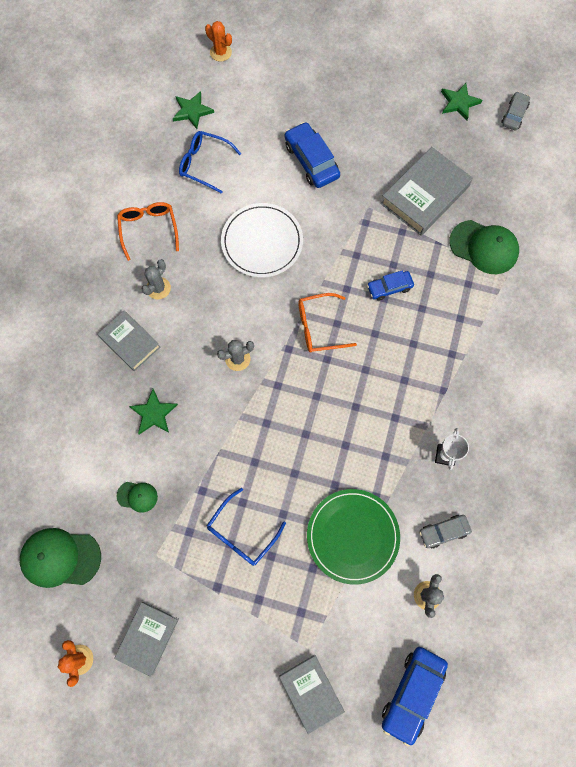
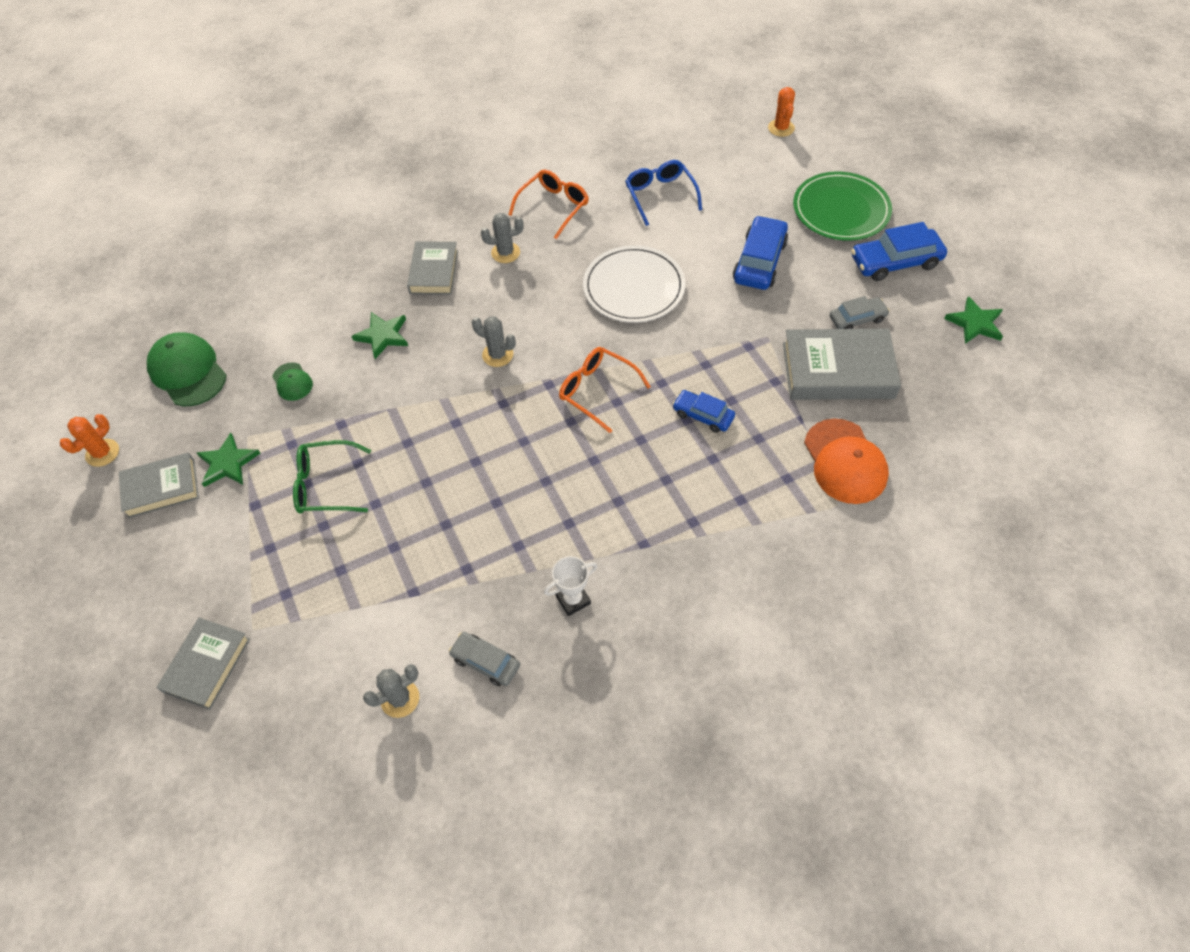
camera: 50 degrees right, 15 degrees down
green star [173,91,214,129] -> green star moved to [197,433,261,487]
blue glasses [207,488,286,566] -> green glasses [293,440,371,514]
green plate [307,489,400,585] -> green plate moved to [793,171,892,241]
blue car [382,647,448,747] -> blue car moved to [851,222,947,281]
green cap [449,220,519,274] -> orange cap [804,419,889,504]
grey car [501,92,530,131] -> grey car moved to [829,296,890,329]

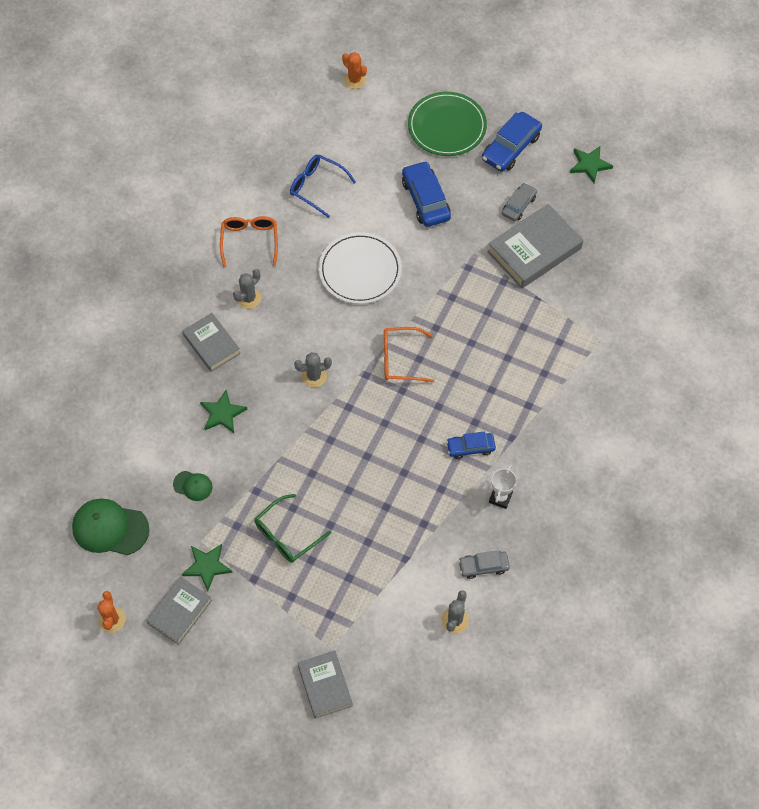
camera: 40 degrees left, 5 degrees up
blue car [673,390,735,433] -> blue car moved to [446,432,496,459]
orange cap [804,419,889,504] -> none

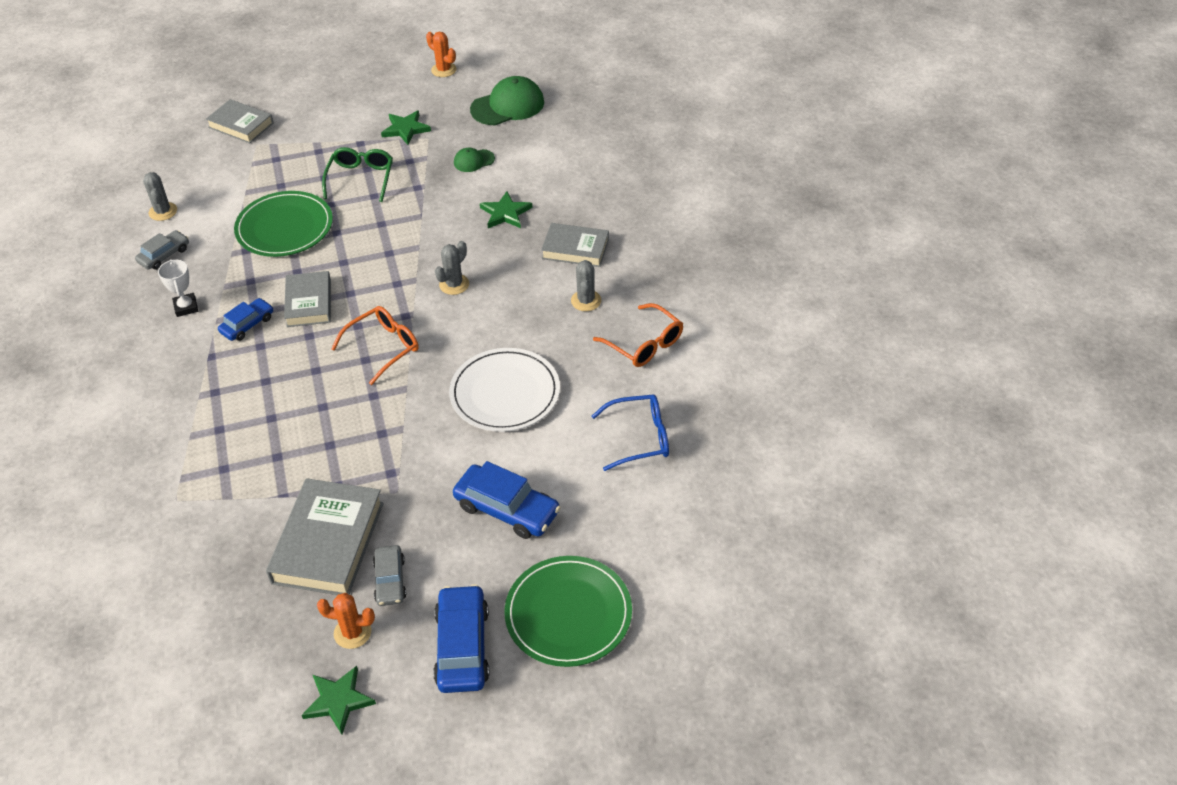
camera: 140 degrees right, 15 degrees down
grey book [146,577,212,645] -> grey book moved to [284,271,331,327]
orange cactus [342,52,367,89] -> orange cactus moved to [317,593,375,649]
none -> green plate [234,191,333,257]

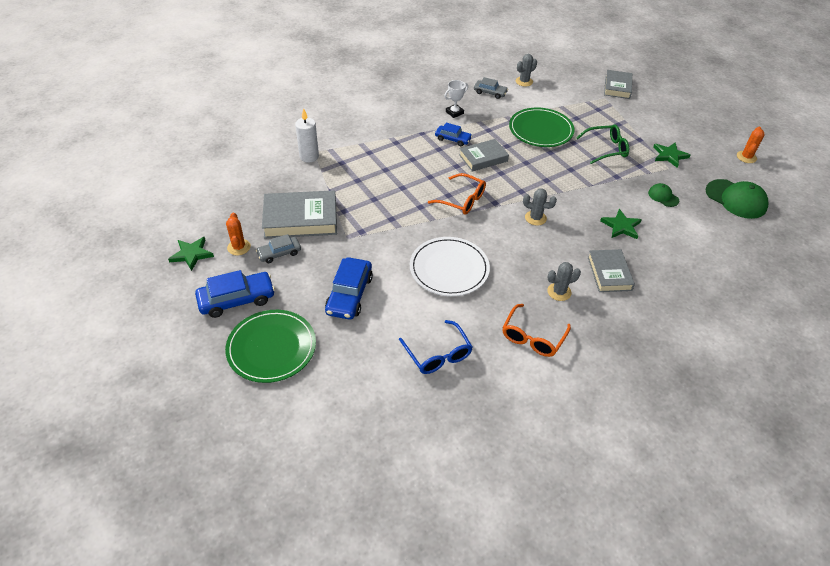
camera: 70 degrees right, 0 degrees up
none -> white candle [295,108,319,162]

